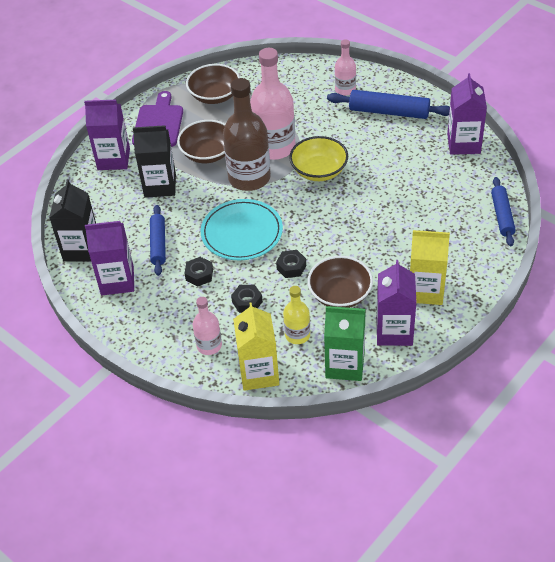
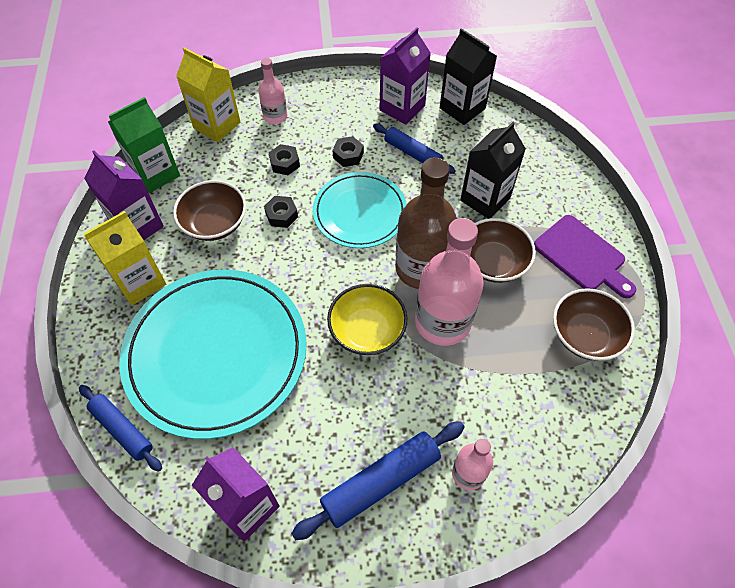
camera: 130 degrees right, 10 degrees up
purple carton [84,100,130,170] -> none
yellow bottle [283,286,310,344] -> none
none -> turquoise plate [119,270,307,439]

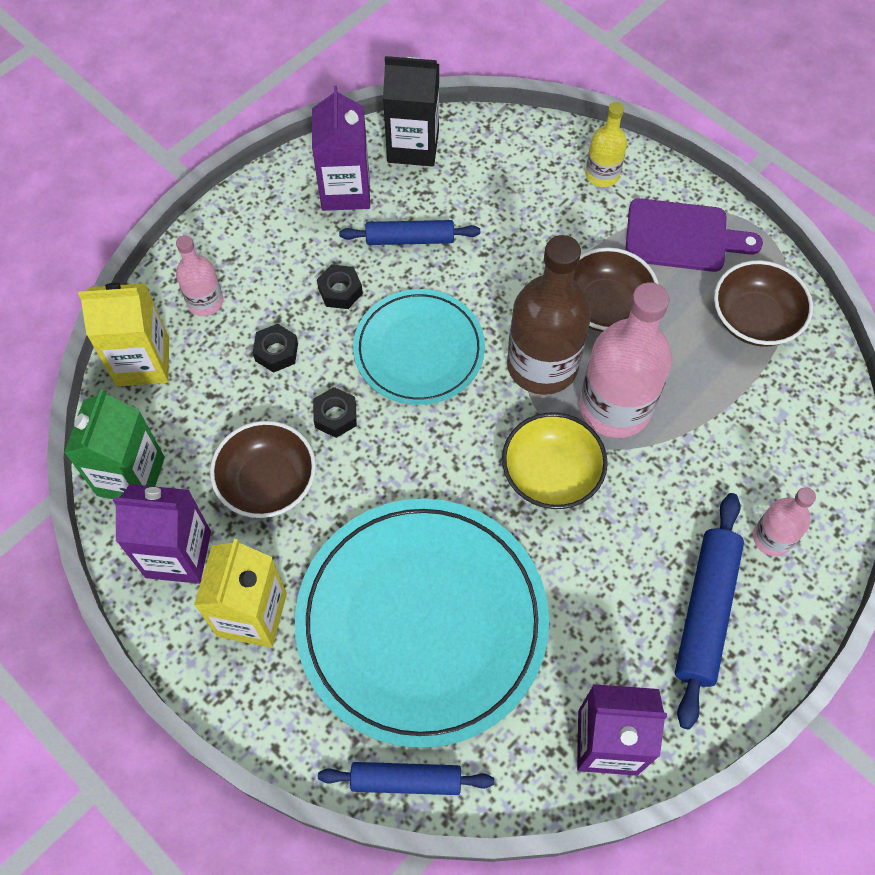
camera: 40 degrees left, 5 degrees up
black carton [460,122,526,219] -> none
none -> yellow bottle [585,102,627,187]

